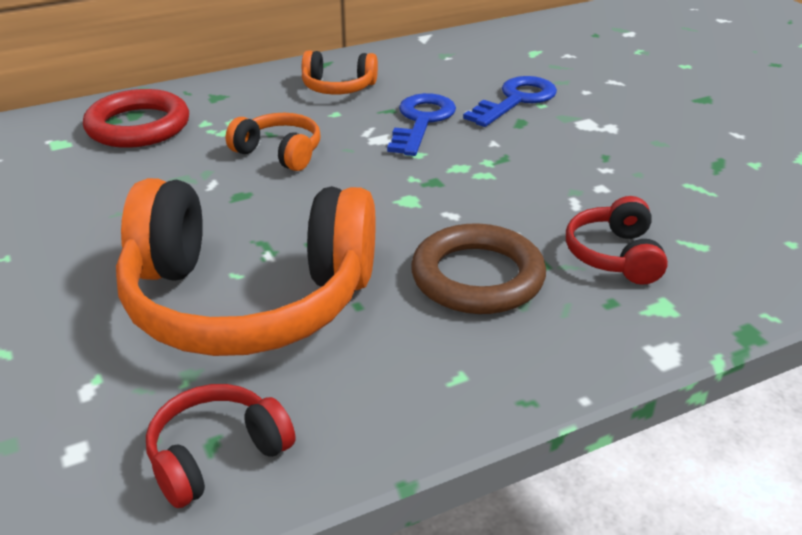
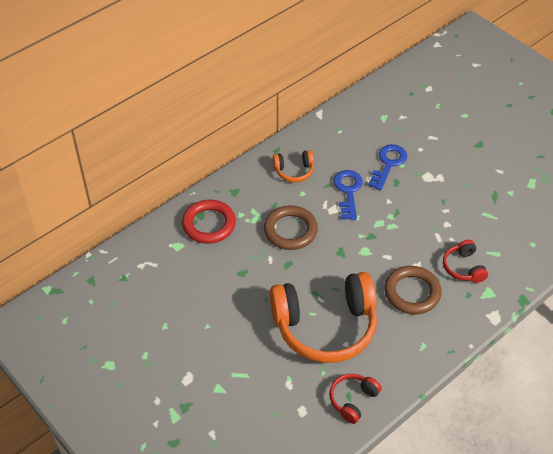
camera: 15 degrees left, 15 degrees up
orange headphones [226,113,321,171] -> brown ring [264,205,318,250]

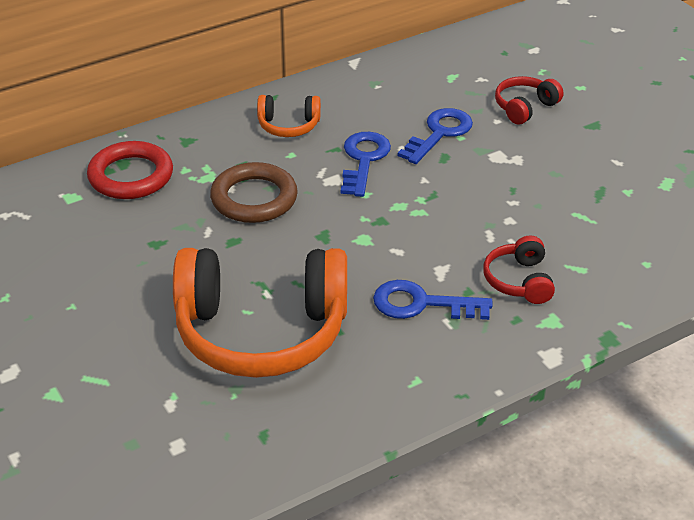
camera: 10 degrees right, 10 degrees down
red headphones [329,374,382,424] -> red headphones moved to [495,76,563,124]
brown ring [384,266,442,315] -> blue key [373,280,493,320]

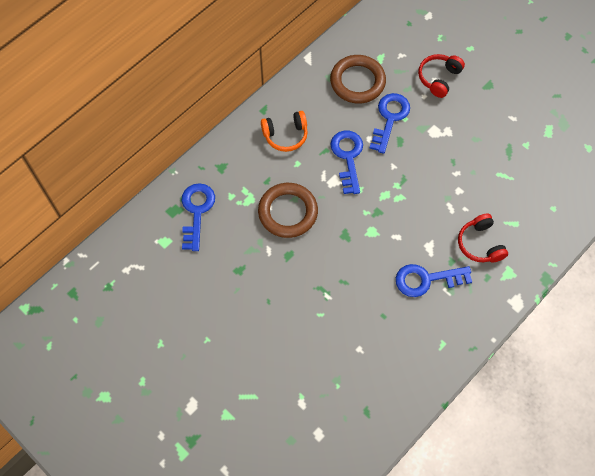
camera: 15 degrees left, 25 degrees up
red ring [87,141,173,199] -> blue key [182,183,215,251]
orange headphones [173,248,347,378] -> none
none -> brown ring [330,55,386,104]

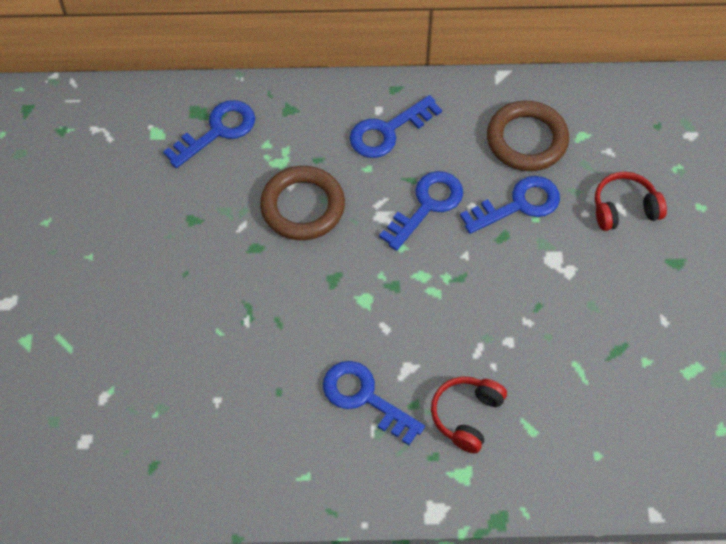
camera: 45 degrees right, 5 degrees down
orange headphones [261,111,308,152] -> blue key [350,95,442,158]

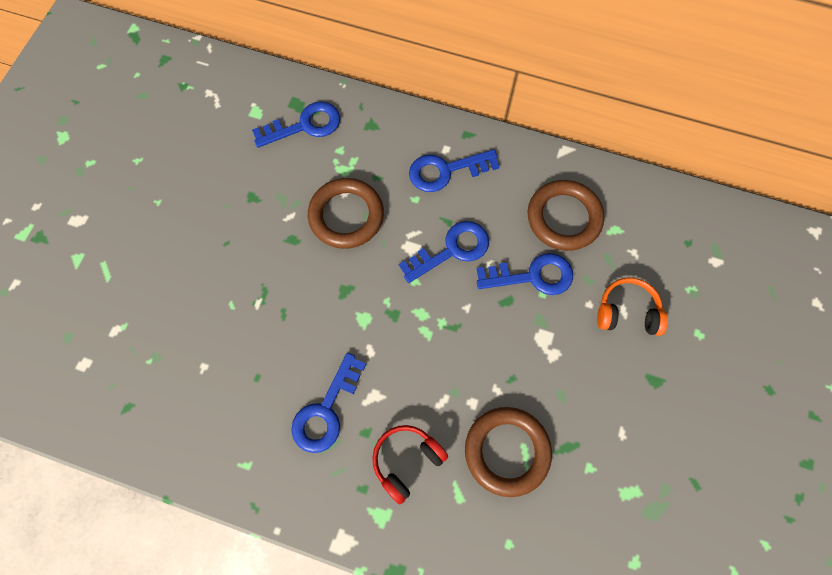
camera: 20 degrees right, 10 degrees up
blue key [323,361,425,445] -> blue key turned 120 degrees counterclockwise [291,353,366,453]
red headphones [595,172,667,231] -> orange headphones [597,278,668,336]
none -> brown ring [465,407,552,497]

